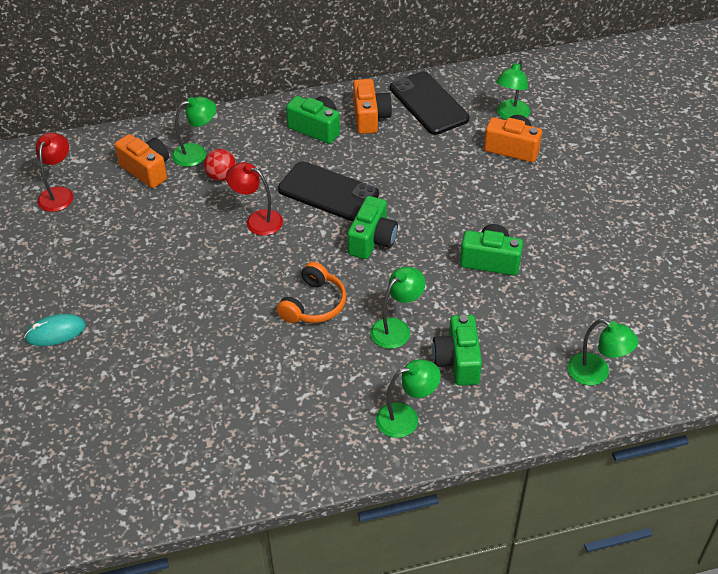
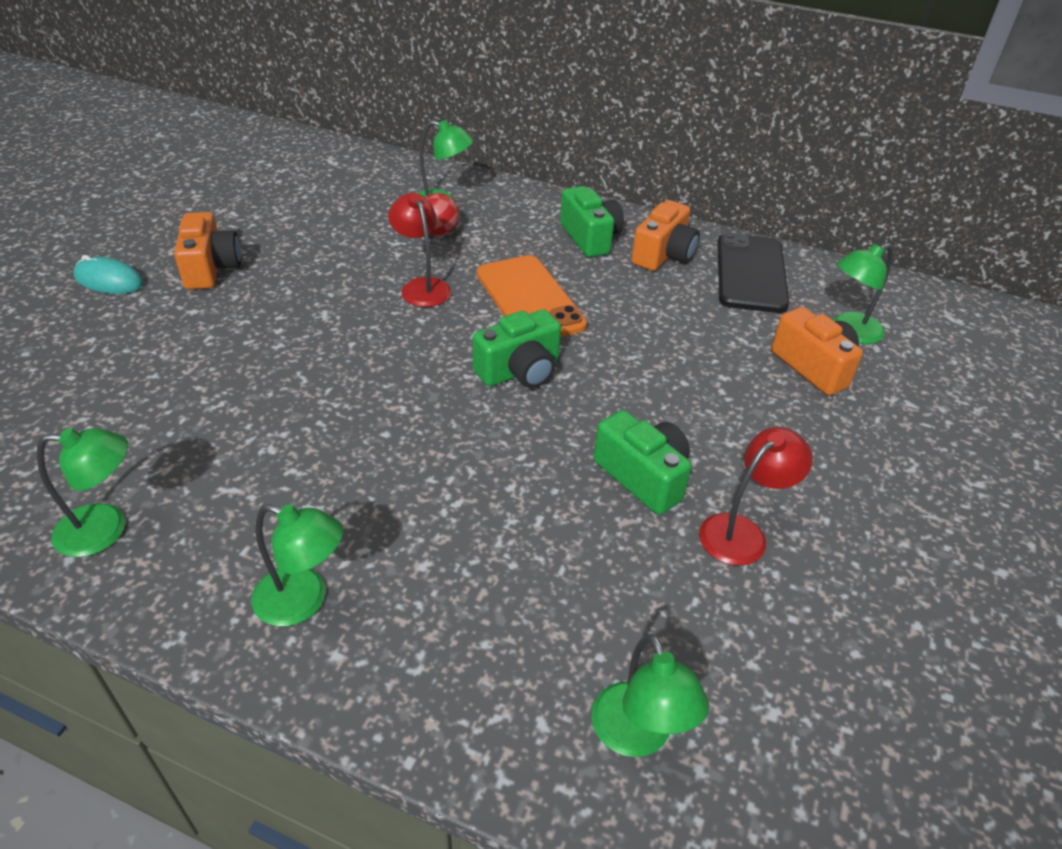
camera: 35 degrees right, 5 degrees down
red lamp [36,133,73,212] -> red lamp moved to [699,427,813,566]
orange camera [114,134,169,188] -> orange camera moved to [174,212,241,290]
orange headphones [277,262,346,323] -> none
black phone [278,161,379,221] -> orange phone [477,255,587,337]
green lamp [370,267,426,349] -> green lamp moved to [37,428,128,557]
green camera [432,315,482,386] -> none

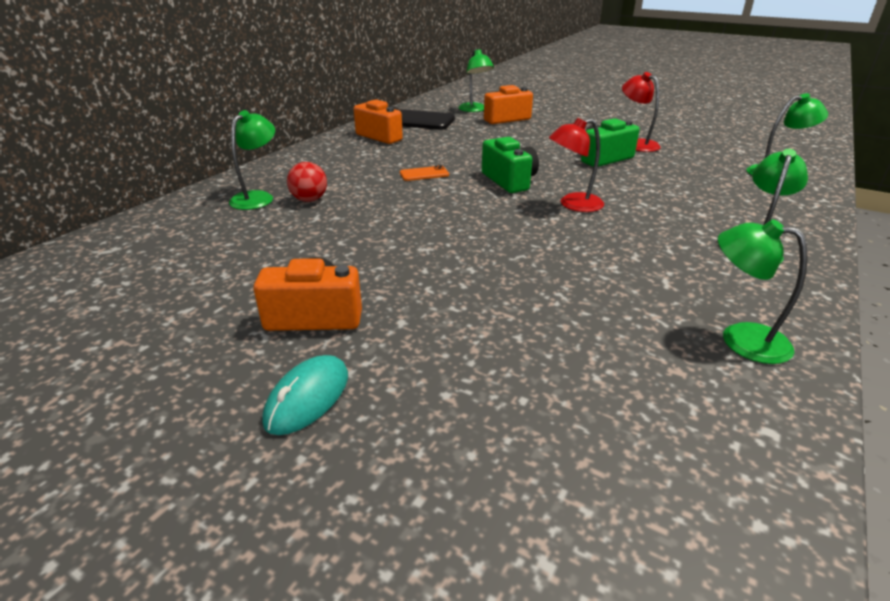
camera: 80 degrees left, 10 degrees down
green lamp [37,428,128,557] -> green lamp turned 60 degrees counterclockwise [718,219,808,364]
red lamp [388,193,451,307] -> red lamp moved to [549,118,604,212]
orange phone [477,255,587,337] -> orange phone [400,165,449,181], size x0.46
green camera [560,186,624,257] -> none

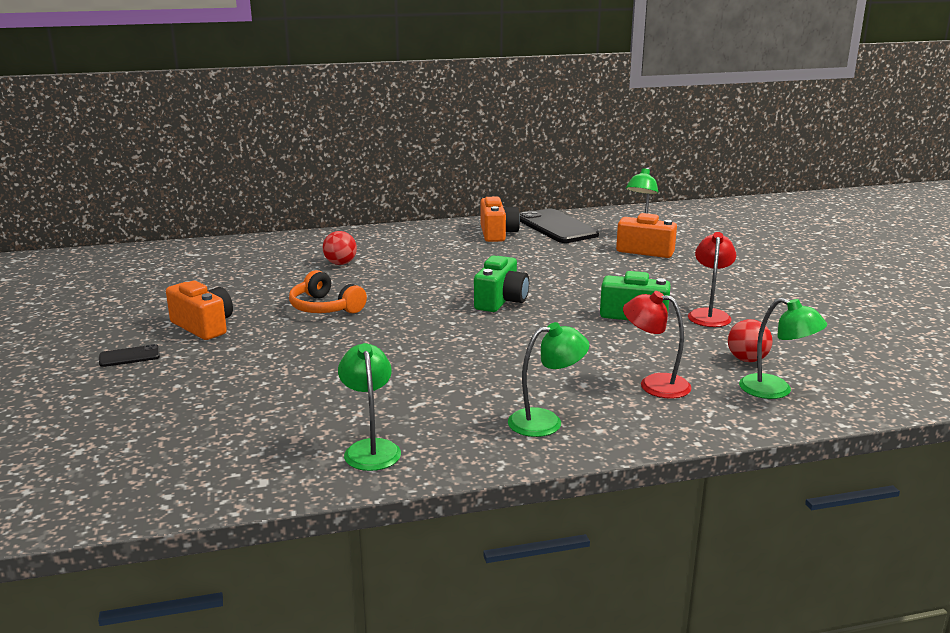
camera: 45 degrees right, 10 degrees down
green lamp [229,110,275,210] -> none
turquoise mouse [262,355,348,435] -> black phone [99,344,160,367]
orange phone [400,165,449,181] -> none
red lamp [549,118,604,212] -> red lamp moved to [623,291,691,399]
none -> orange headphones [289,270,367,313]
none -> red ball [728,319,773,362]

